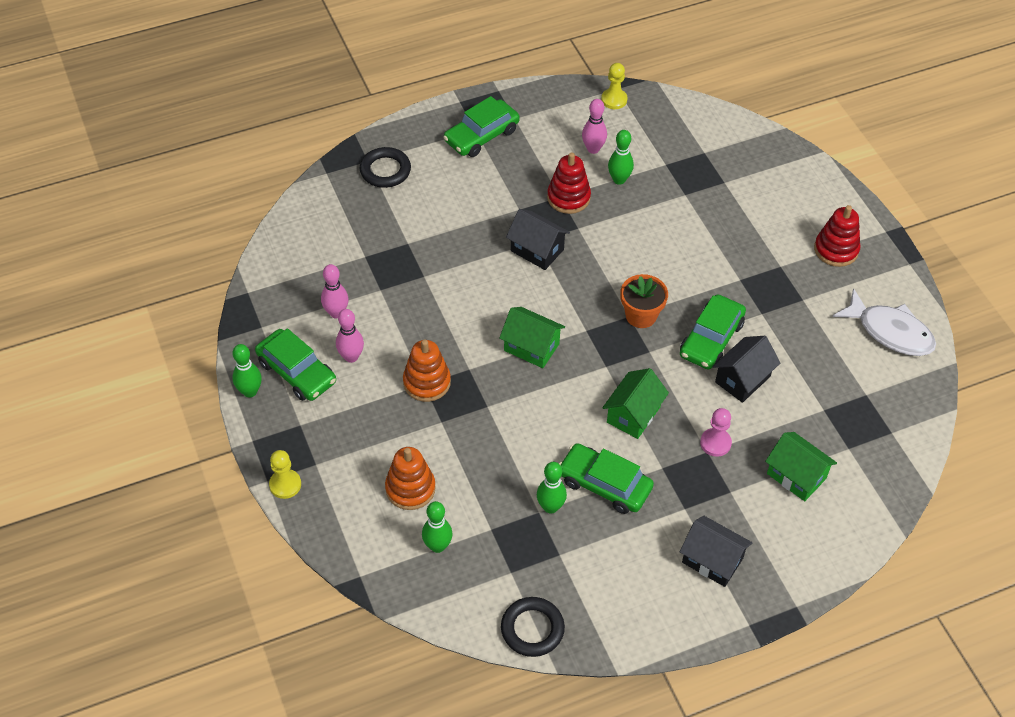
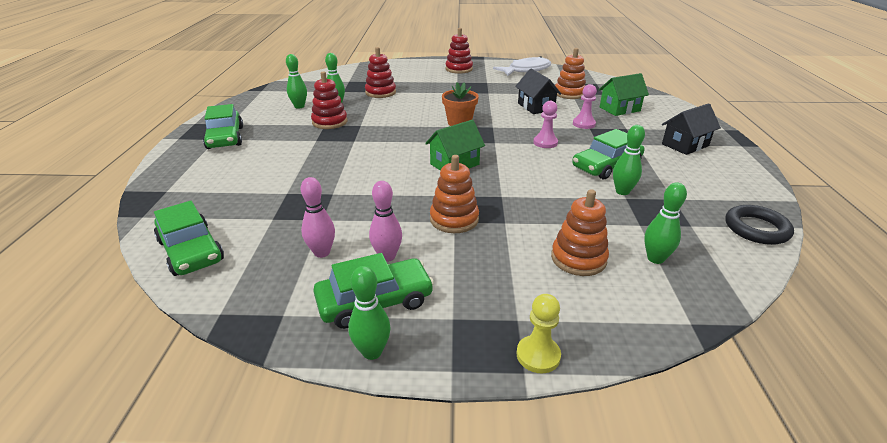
camera: 65 degrees left, 20 degrees down
black ring [360,147,411,188] -> none
black house [506,209,570,270] -> none
pink bowling pin [582,99,607,154] -> green bowling pin [286,54,307,109]
yellow pawn [601,63,628,109] -> none
green house [602,368,669,439] -> pink pawn [533,101,558,148]
green car [680,294,746,369] -> green car moved to [154,201,224,276]
none -> red stacking toy [365,47,396,98]
none -> orange stacking toy [555,48,586,99]

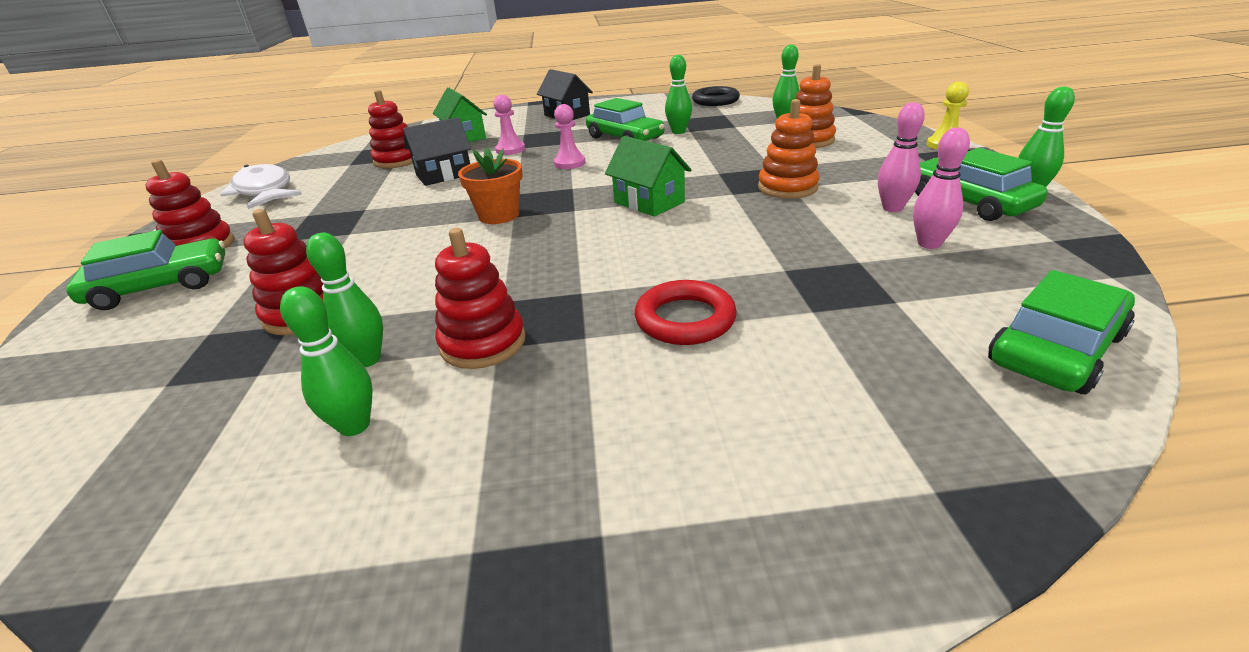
camera: 95 degrees left, 0 degrees up
green car [203,104,243,149] -> green car moved to [66,230,225,310]
orange stacking toy [555,48,586,99] -> red stacking toy [368,90,413,168]
none -> red ring [635,280,737,345]

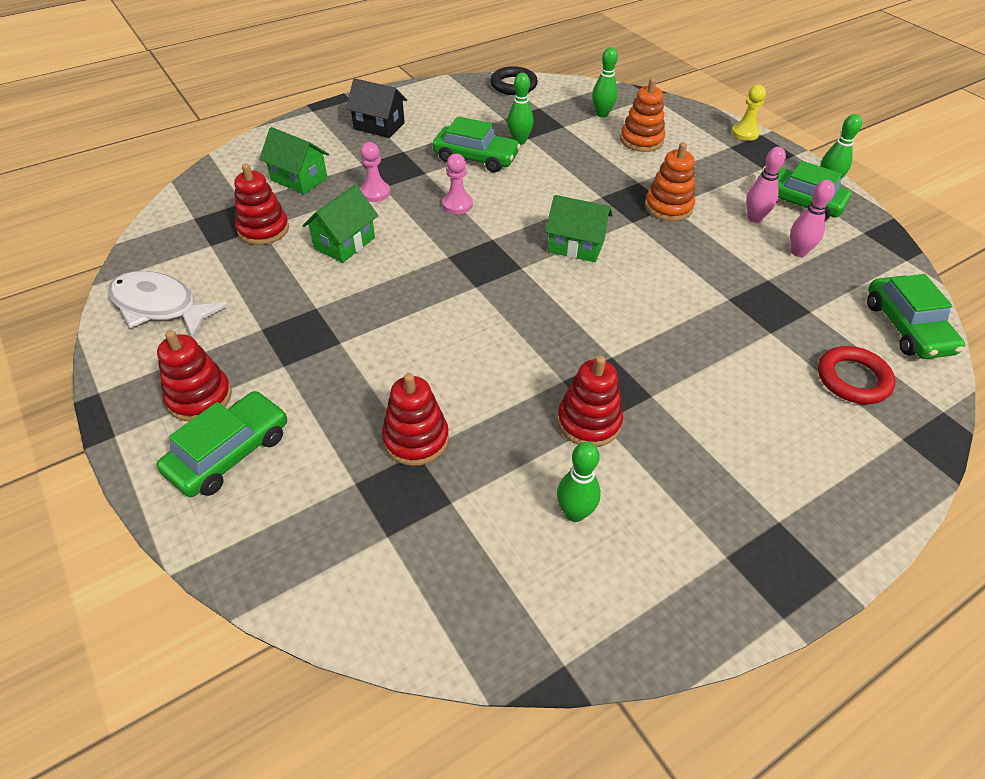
camera: 30 degrees left, 15 degrees up
green bowling pin [306,233,383,367] -> none
black house [403,117,471,186] -> green house [302,185,378,263]
orange flower pot [458,148,523,224] -> none
red ring [635,280,737,345] -> red ring moved to [818,346,895,404]
green car [988,270,1135,394] -> green car turned 150 degrees clockwise [867,274,965,359]

